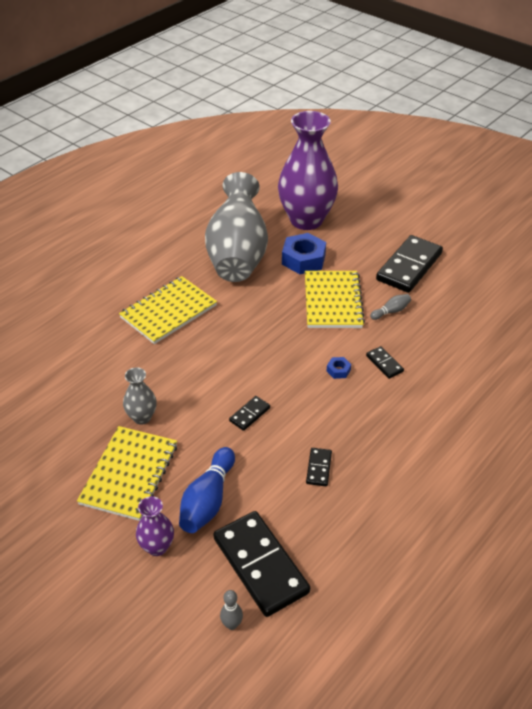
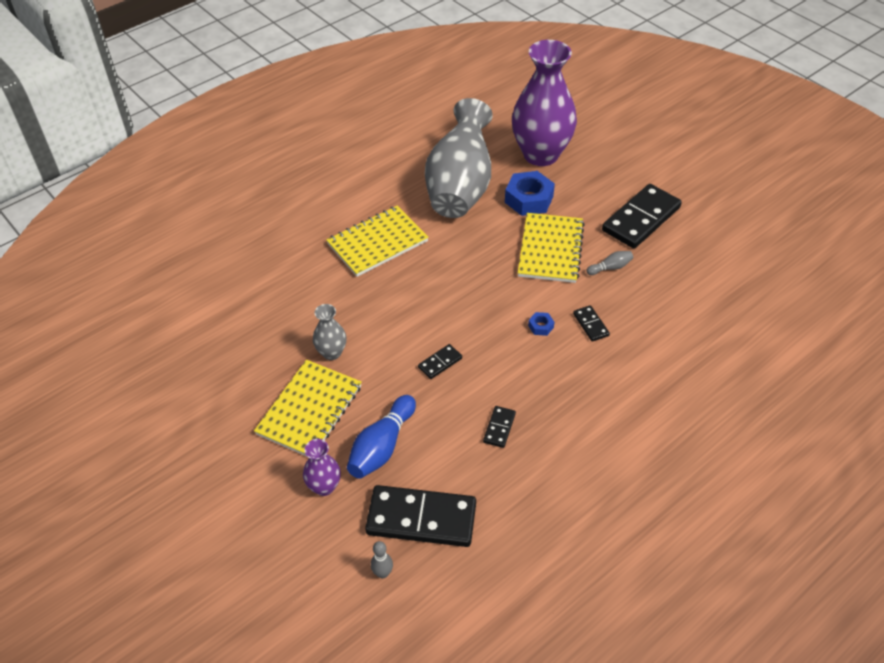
camera: 10 degrees right, 5 degrees up
black domino [213,511,310,617] -> black domino turned 60 degrees counterclockwise [365,485,476,547]

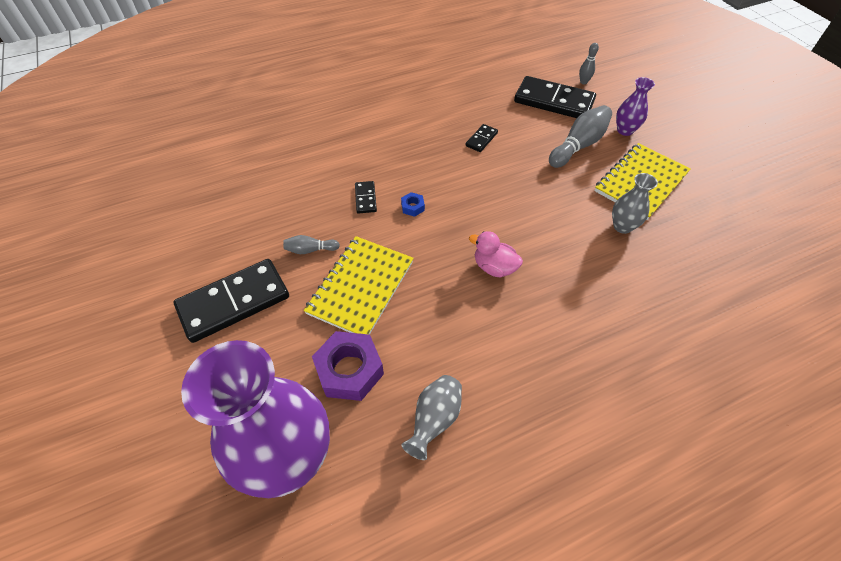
camera: 165 degrees left, 5 degrees up
yellow notebook [326,206,429,277] -> none
blue bowling pin [347,395,416,479] -> grey bowling pin [549,105,612,168]
black domino [418,344,462,379] -> none
grey vase [425,98,493,218] -> grey vase [401,375,462,460], size x0.44
blue nut [505,171,555,216] -> purple nut [312,331,384,401]
none -> pink duck [469,231,523,277]

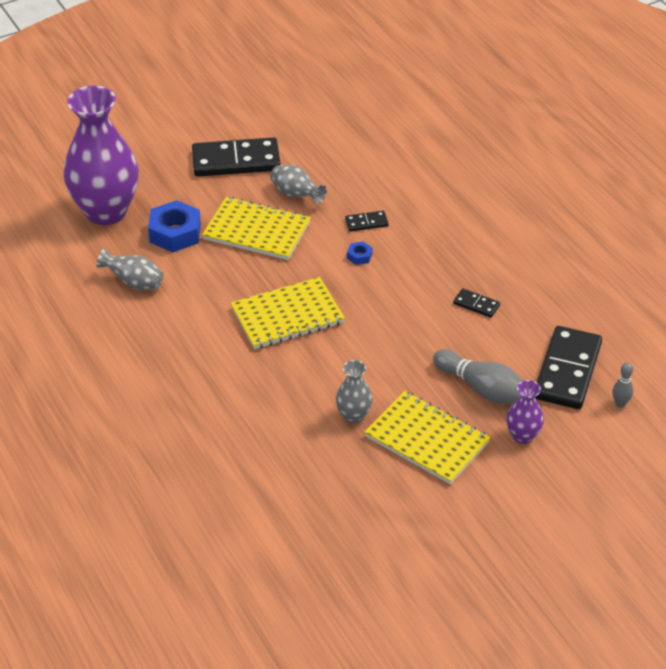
camera: 85 degrees right, 10 degrees down
black domino [174,259,289,343] -> black domino turned 60 degrees counterclockwise [192,137,281,177]
grey bowling pin [283,235,340,254] -> grey vase [270,165,327,204]
purple nut [312,331,384,401] -> blue nut [148,200,201,252]
pink duck [469,231,523,277] -> yellow notebook [231,277,345,349]

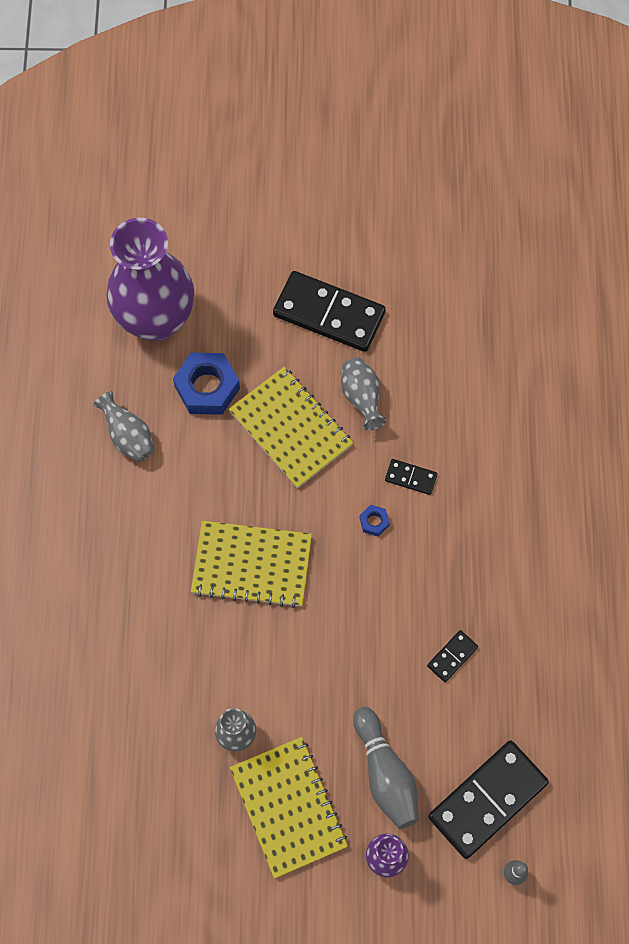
camera: 30 degrees right, 25 degrees up
black domino [453,288,500,318] -> black domino turned 75 degrees clockwise [427,630,478,682]

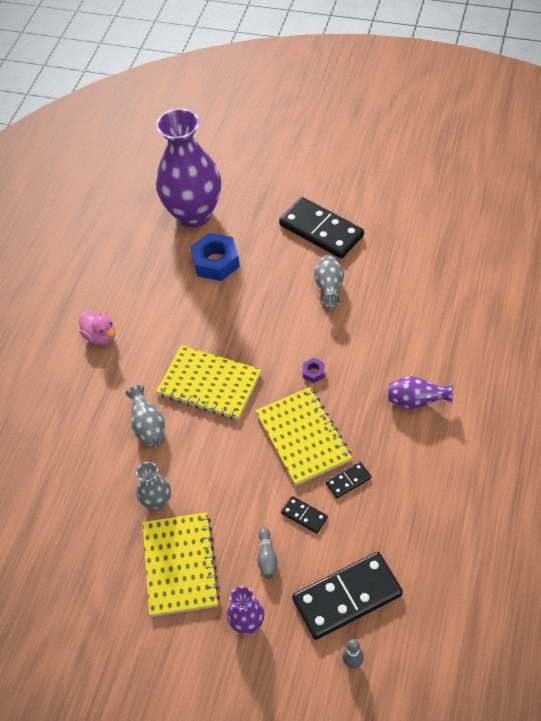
camera: 20 degrees right, 15 degrees down
grey vase [93,391,155,462] -> grey vase moved to [125,385,165,448]
yellow notebook [229,367,353,488] -> yellow notebook moved to [255,387,352,486]
grey bowling pin [353,707,419,829] -> grey bowling pin [258,527,278,579], size x0.52
blue nut [360,505,390,536] -> purple nut [303,358,325,383]
black domino [385,459,437,495] -> black domino moved to [281,496,328,534]
none -> pink duck [79,311,115,345]
none -> purple vase [388,376,453,409]

